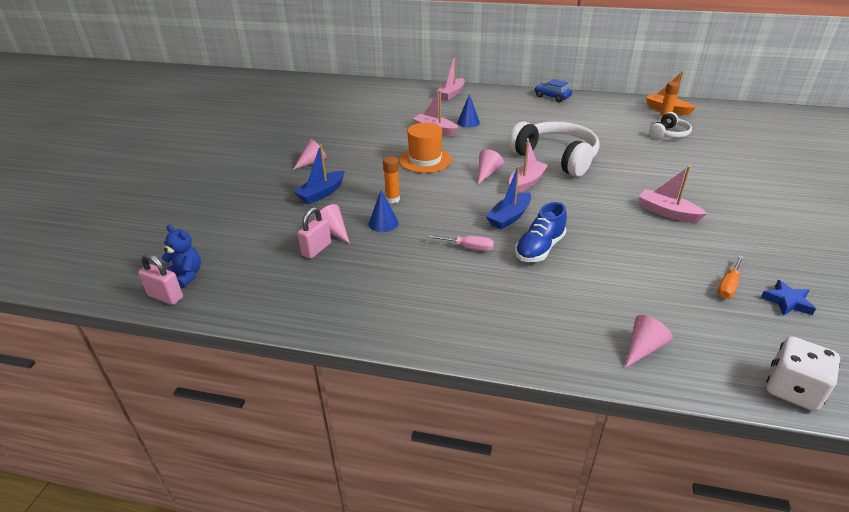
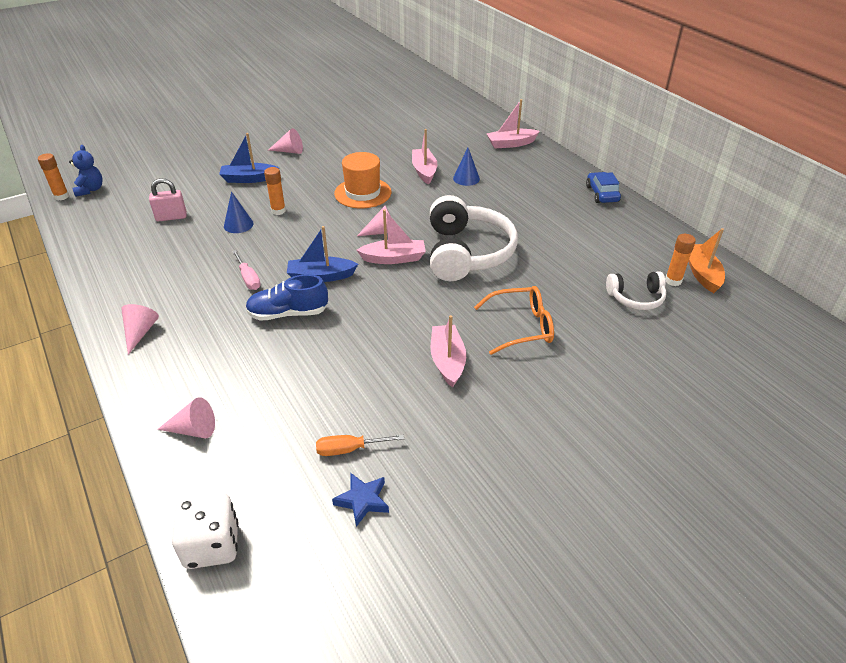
camera: 45 degrees right, 5 degrees up
pink padlock [138,254,183,305] -> orange glue stick [38,153,69,201]
pink cone [314,204,350,243] -> pink cone moved to [121,304,159,355]
none -> orange glasses [474,286,554,355]

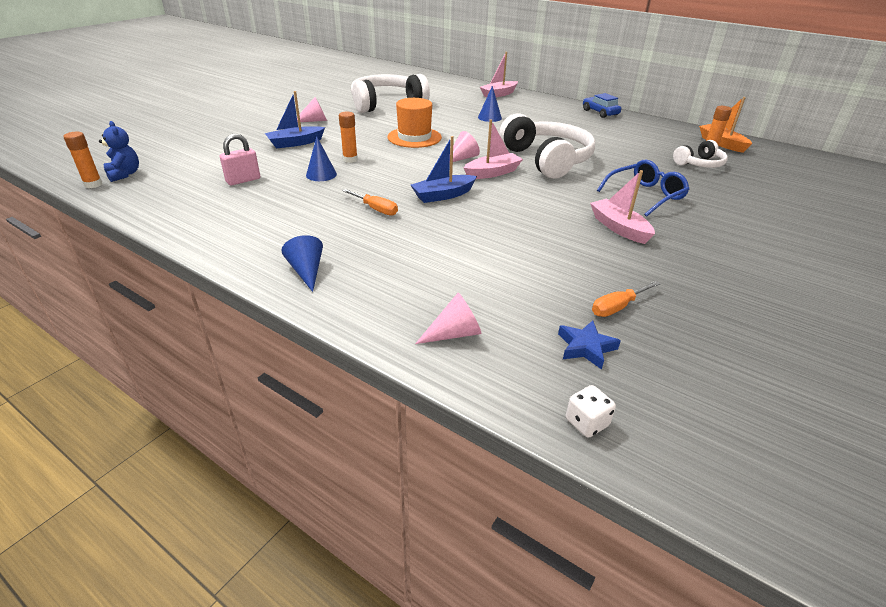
camera: 25 degrees left, 5 degrees down
pink cone [121,304,159,355] -> blue cone [281,235,323,292]
white dice [172,493,238,569] -> white dice [566,385,616,438], size x0.55
pink screwdriver [232,250,261,290] -> orange screwdriver [342,189,398,216]
blue shoe [245,274,328,321] -> none
blue star [332,473,389,527] -> blue star moved to [558,320,621,370]
pink boat [412,129,437,184] -> none
orange glasses [474,286,554,355] -> blue glasses [597,160,689,217]
none -> white headphones [351,74,430,113]

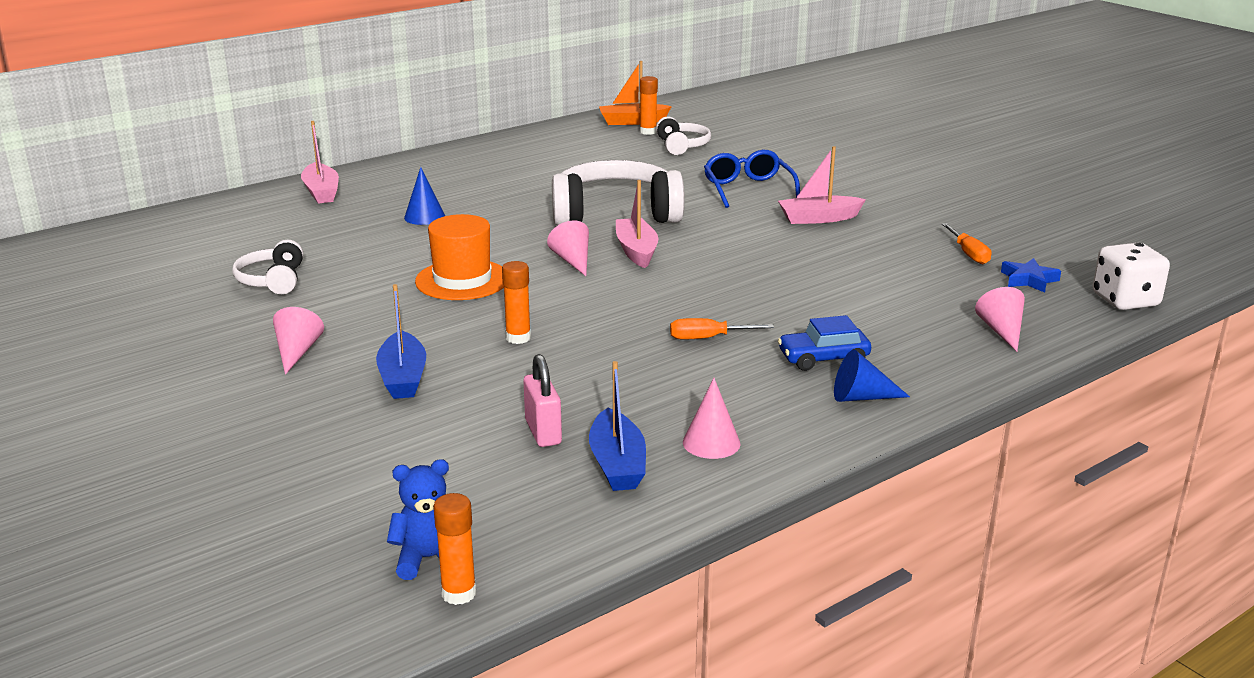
camera: 70 degrees left, 10 degrees down
blue cone [306,136,337,181] -> none
orange screwdriver [342,189,398,216] -> orange screwdriver turned 150 degrees counterclockwise [670,318,774,339]
white headphones [351,74,430,113] -> white headphones [233,240,303,294], size x0.52
blue boat [411,136,477,203] -> blue boat moved to [589,361,646,491]
white dice [566,385,616,438] -> white dice [1092,242,1170,310], size x1.82
blue car [583,93,621,118] -> blue car moved to [778,315,871,371]
none -> pink cone [683,378,741,459]

